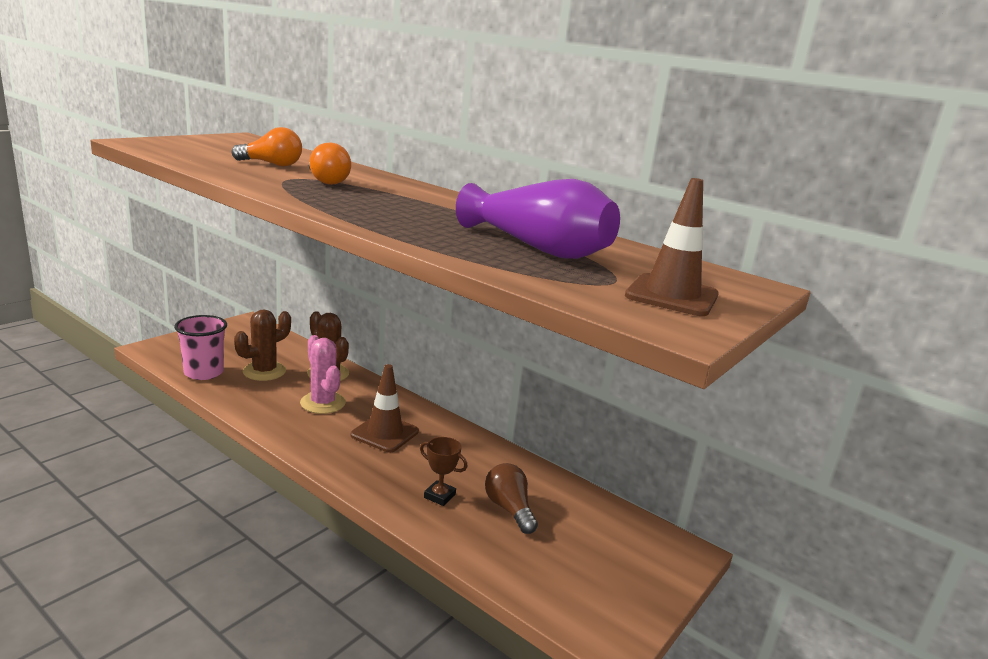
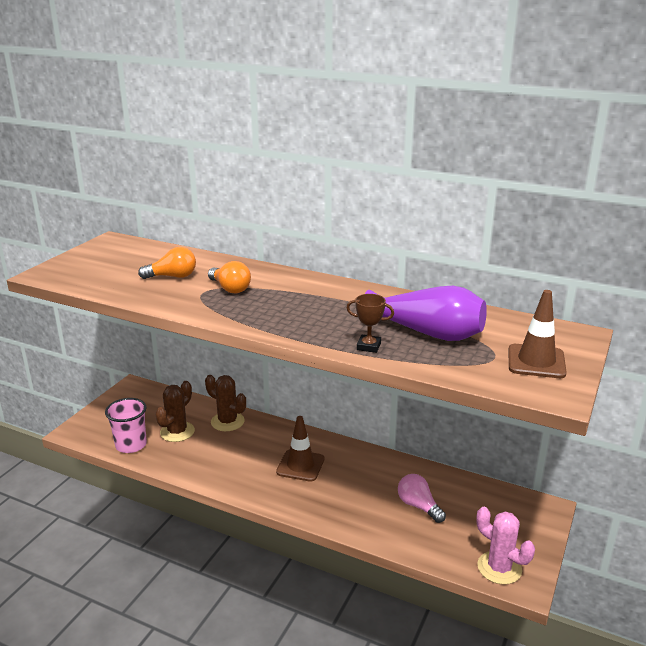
camera: 10 degrees left, 5 degrees up
pink cactus [300,335,346,414] -> pink cactus moved to [476,507,535,585]
brown trophy [420,437,467,506] -> brown trophy moved to [346,294,394,353]
brown light bulb [485,463,538,534] -> pink light bulb [398,474,446,523]

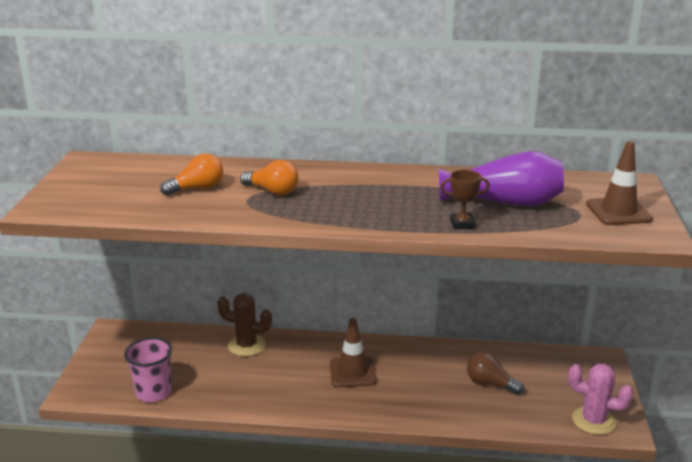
camera: 20 degrees left, 0 degrees up
brown cactus [155,381,195,442] -> none
pink light bulb [398,474,446,523] -> brown light bulb [467,352,524,395]

